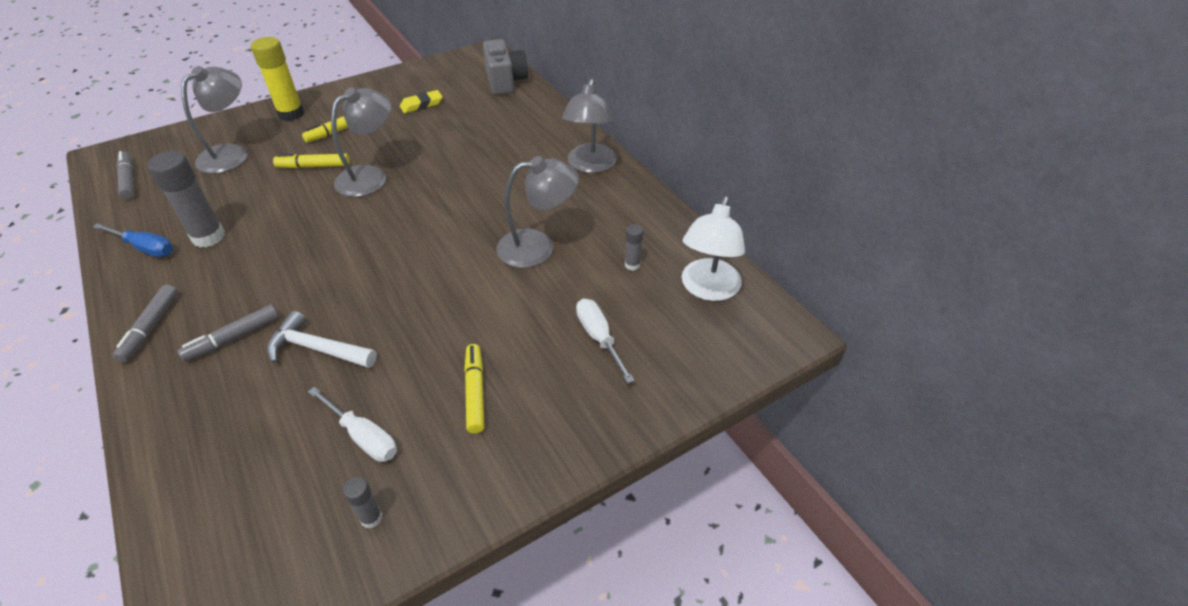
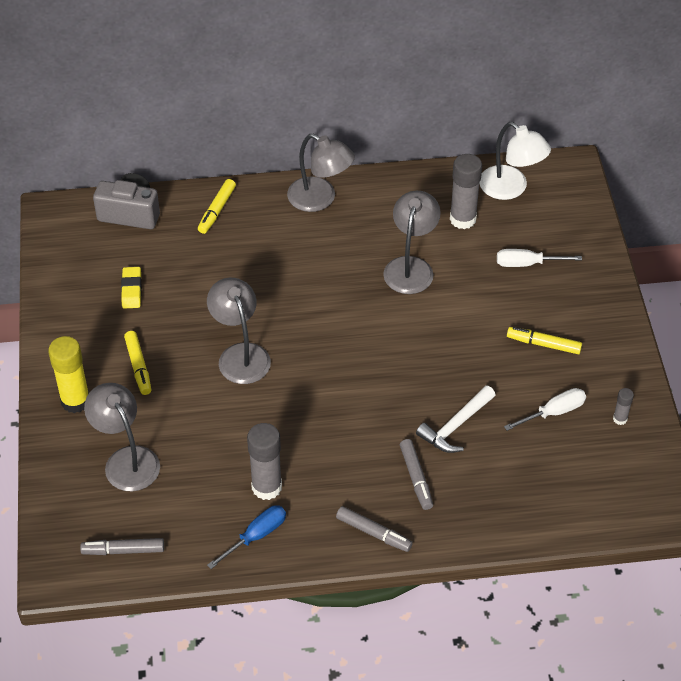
camera: 65 degrees left, 5 degrees up
yellow marker [273,154,350,168] -> yellow marker moved to [198,179,236,234]
grey glue stick [625,224,643,271] -> grey glue stick [450,154,482,229], size x2.04

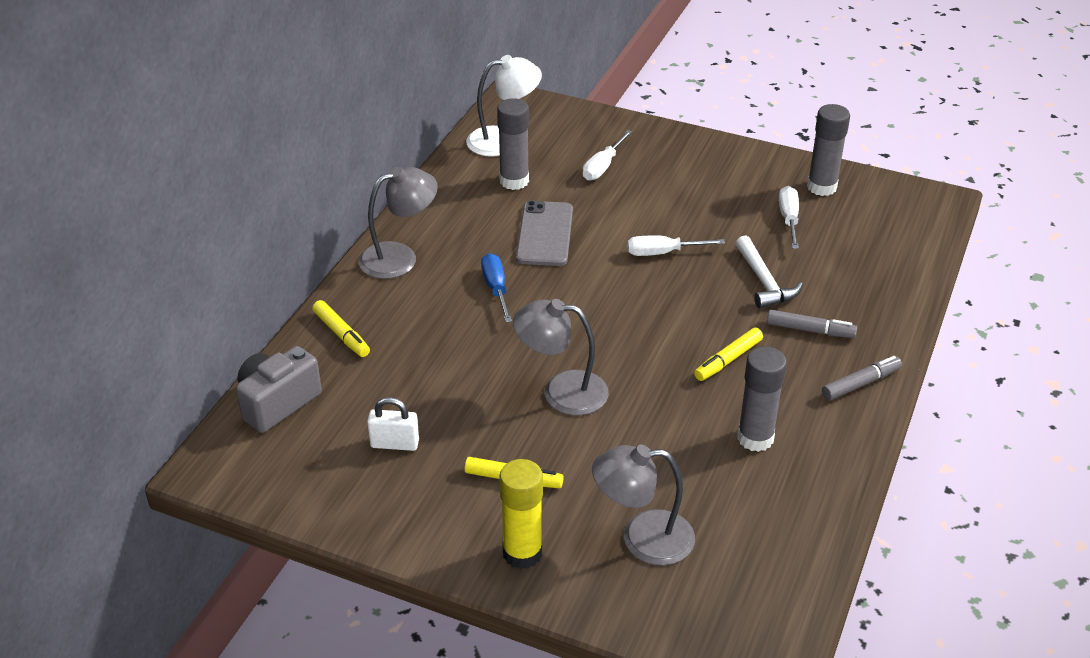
camera: 60 degrees left, 10 degrees down
grey marker [80,538,164,555] -> none
yellow eraser [121,267,142,308] -> white padlock [367,397,419,451]
blue screwdriver [207,505,286,569] -> blue screwdriver moved to [481,253,512,322]
grey lamp [383,191,441,294] -> grey phone [516,201,573,266]
yellow marker [507,327,582,354] -> yellow marker moved to [694,328,763,381]
grey glue stick [613,388,634,425] -> grey glue stick [807,104,850,196], size x2.04
none -> white screwdriver [627,235,725,256]

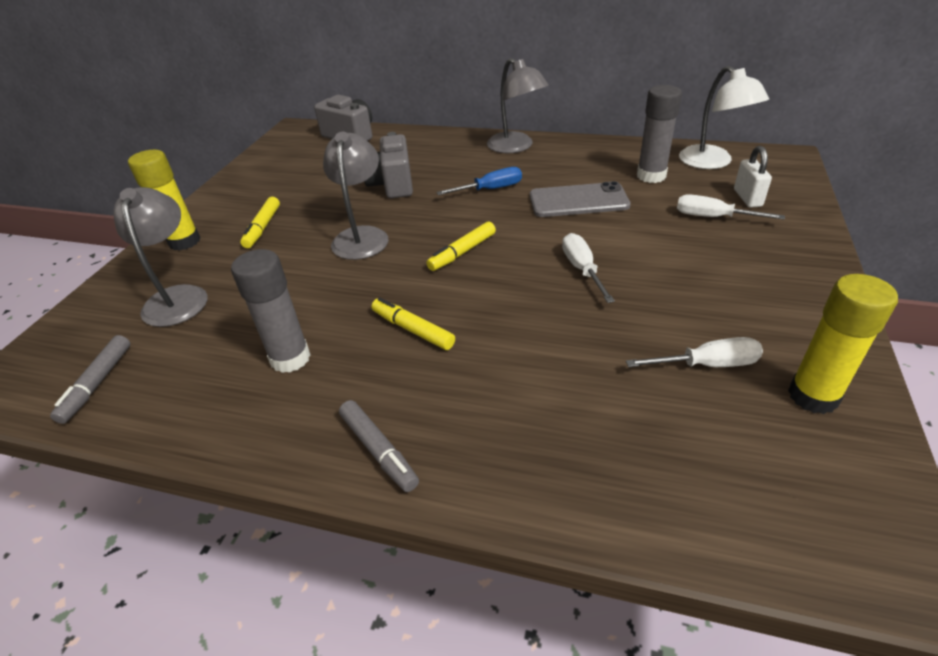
camera: 85 degrees right, 0 degrees up
yellow marker [312,300,370,357] -> yellow marker moved to [426,221,496,271]
white padlock [367,397,419,451] -> white padlock moved to [734,146,772,208]
white hammer [736,236,803,308] -> none
grey marker [767,310,857,338] -> grey marker moved to [50,335,131,424]
grey glue stick [807,104,850,196] -> yellow glue stick [788,274,898,414]
none -> grey camera [364,132,413,198]

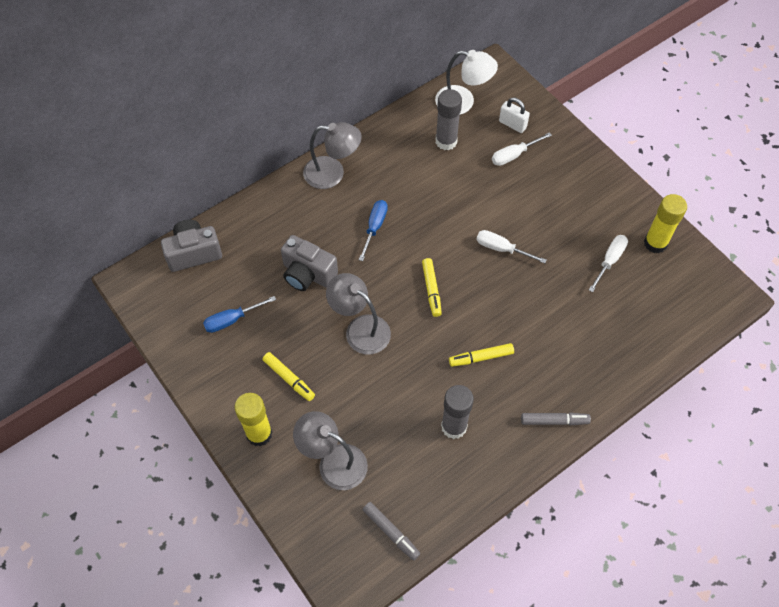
camera: 55 degrees left, 20 degrees up
grey phone [530,181,631,217] -> none
none -> blue screwdriver [203,296,276,333]

